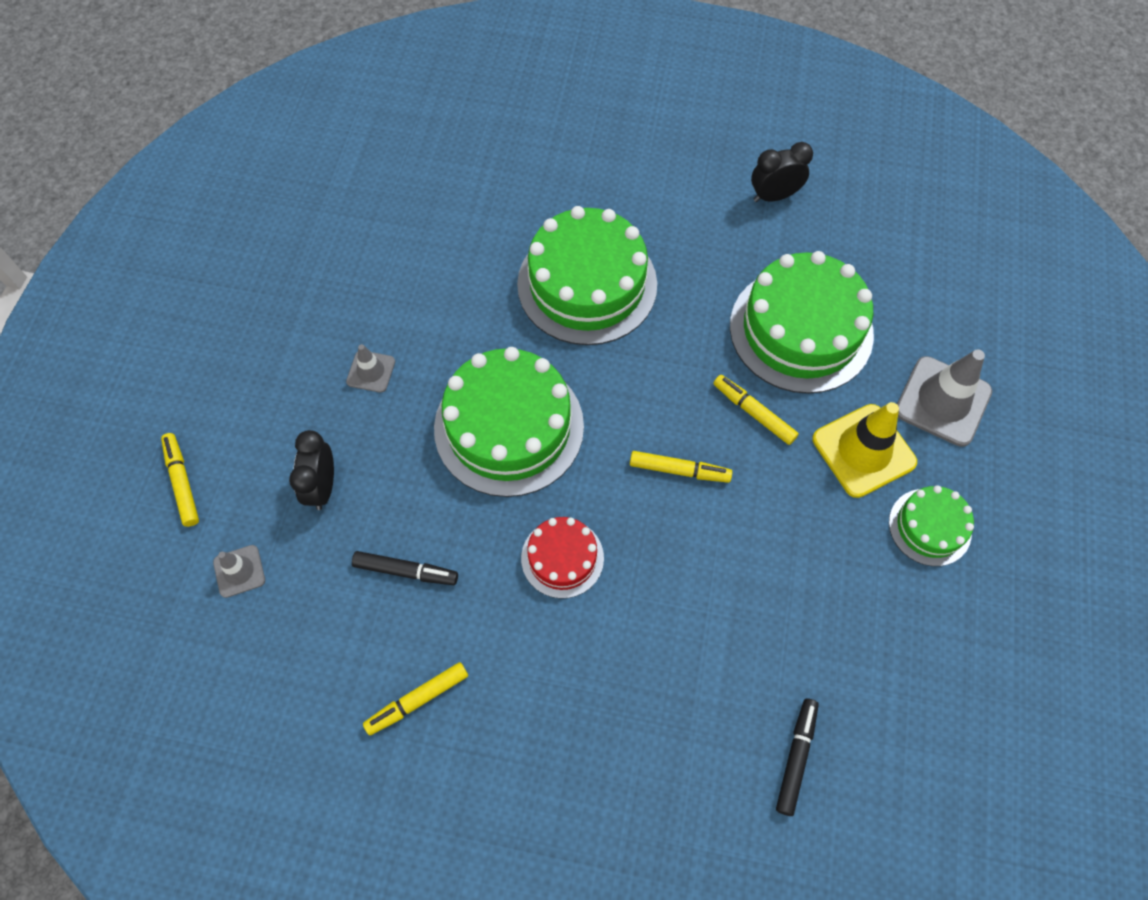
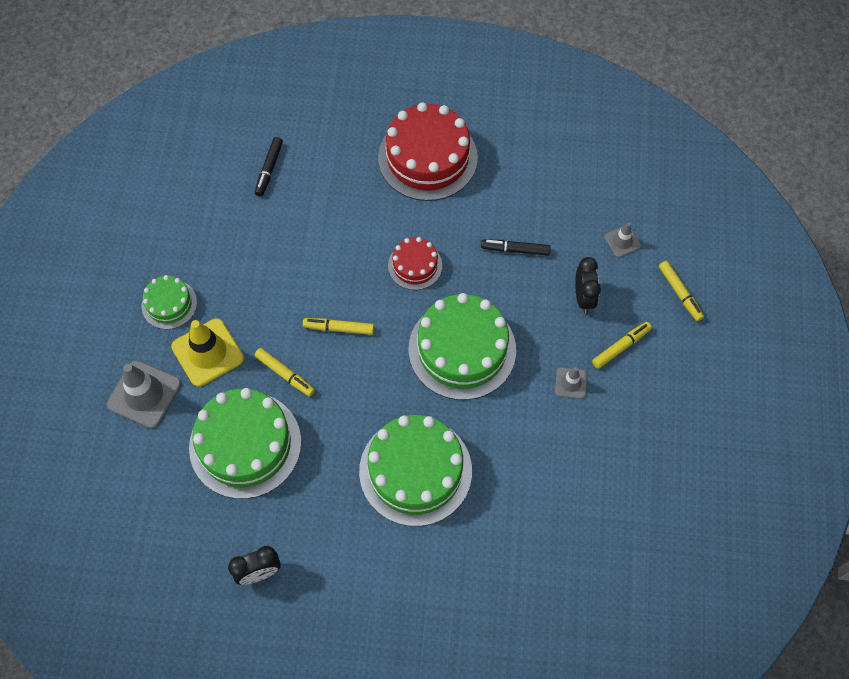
camera: 175 degrees right, 0 degrees up
yellow marker [363,662,468,736] -> yellow marker moved to [592,322,652,369]
none -> red cake [378,102,478,201]

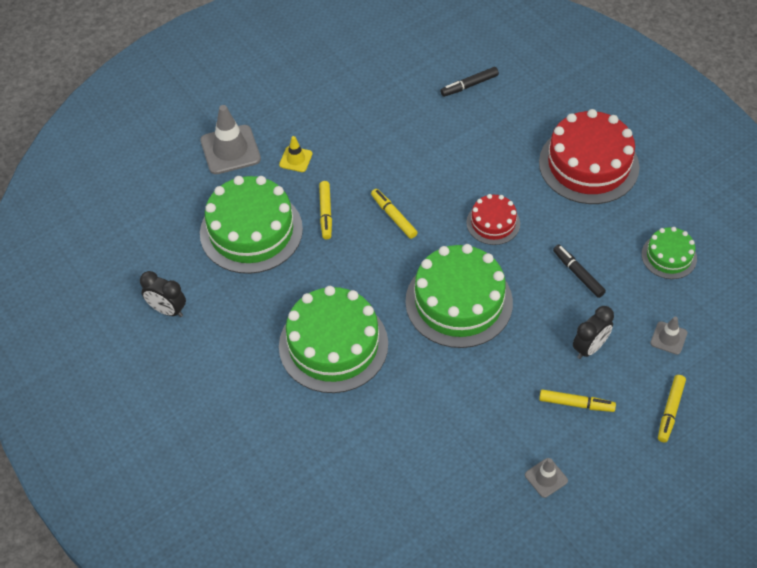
camera: 50 degrees right, 10 degrees down
green cake [142,275,197,329] -> green cake moved to [642,227,697,279]
yellow traffic cone [171,318,244,387] -> yellow traffic cone [279,136,313,172], size x0.53
grey traffic cone [555,367,587,399] -> grey traffic cone moved to [525,458,568,498]

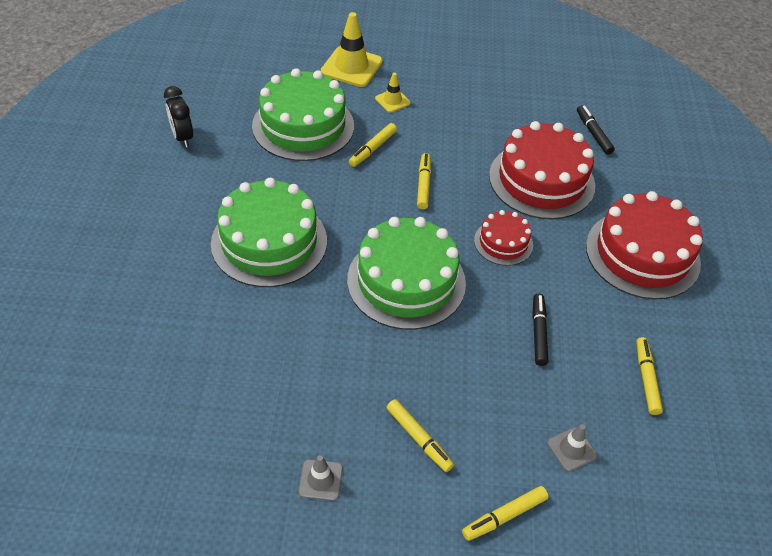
camera: 35 degrees right, 5 degrees down
grey traffic cone [200,105,261,174] -> yellow traffic cone [321,12,383,87]
black marker [440,67,499,97] -> black marker turned 60 degrees clockwise [577,105,615,155]
black clock [573,306,614,359] -> none
green cake [642,227,697,279] -> yellow marker [636,337,663,415]
none -> red cake [489,121,595,219]

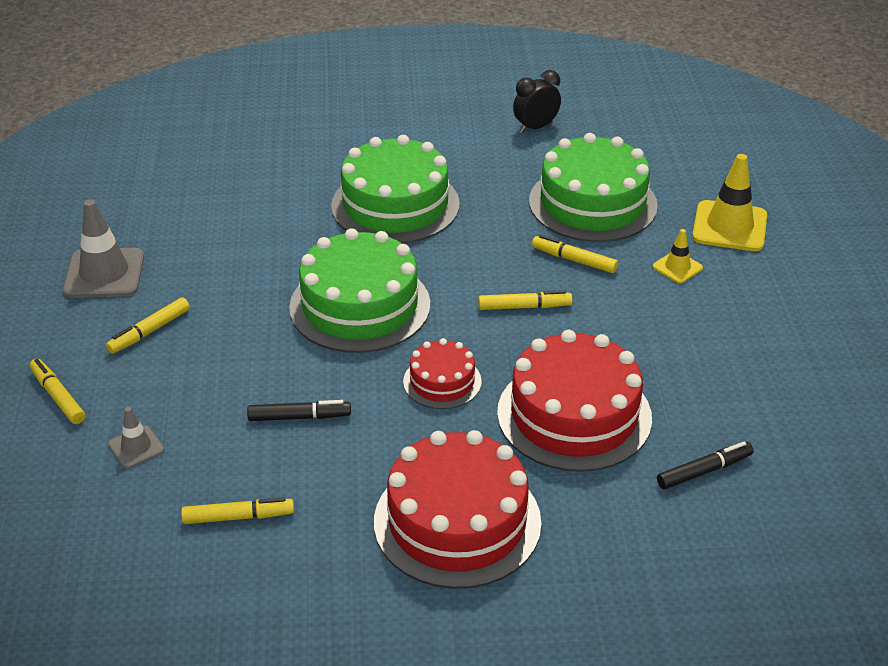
camera: 85 degrees right, 10 degrees down
grey traffic cone [299,455,343,501] -> grey traffic cone [63,199,144,298], size x1.88

